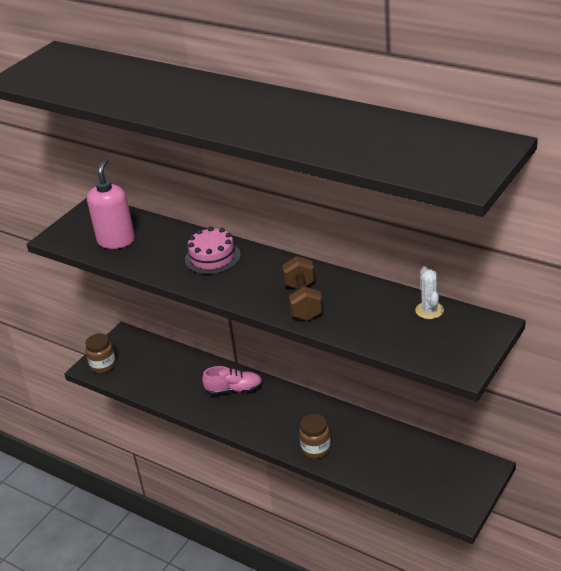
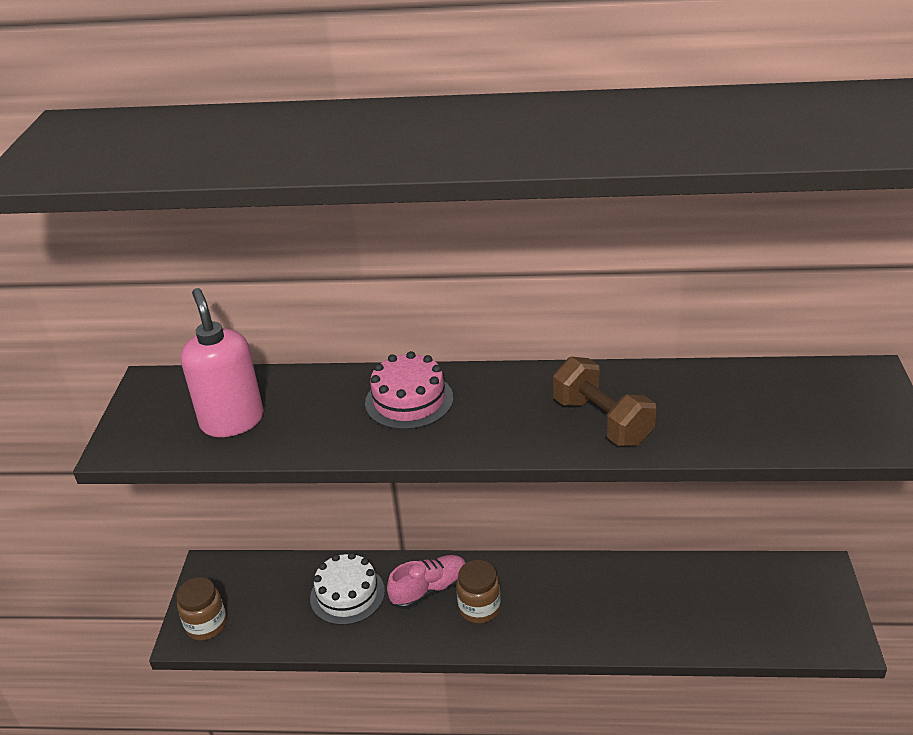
camera: 30 degrees left, 0 degrees up
brown jar [299,414,331,459] -> brown jar moved to [456,560,501,623]
white cactus [415,266,444,319] -> none
none -> white cake [310,552,385,625]

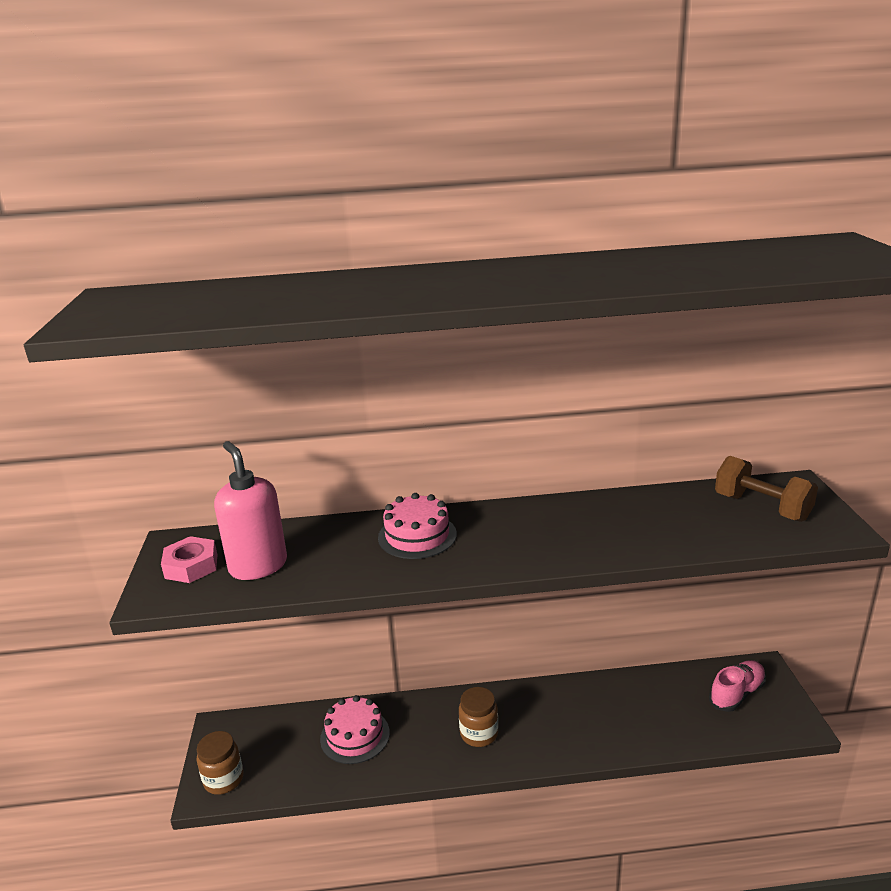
camera: 10 degrees left, 10 degrees down
white cake [310,552,385,625] -> pink cake [320,695,390,764]
pink shoe [387,555,466,609] -> pink shoe moved to [709,660,766,712]
brown dumbbell [553,357,656,446] -> brown dumbbell moved to [715,456,818,522]
none -> pink nut [161,536,217,583]

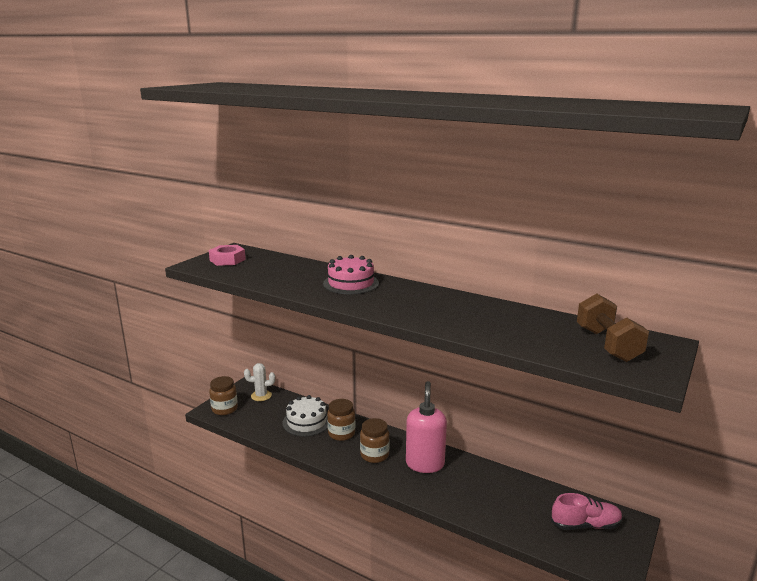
camera: 35 degrees right, 5 degrees down
pink soap dispenser [214,441,287,580] -> pink soap dispenser moved to [406,381,447,473]
pink cake [320,695,390,764] -> white cake [282,395,328,437]
none -> white cactus [244,363,275,401]
none -> brown jar [327,399,355,441]

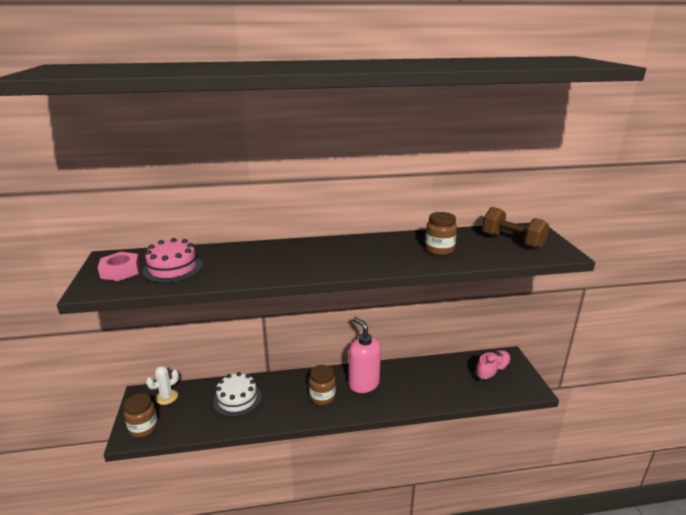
camera: 40 degrees left, 5 degrees up
pink cake [323,255,379,294] -> pink cake moved to [143,238,202,283]
brown jar [327,399,355,441] -> brown jar moved to [425,212,457,255]

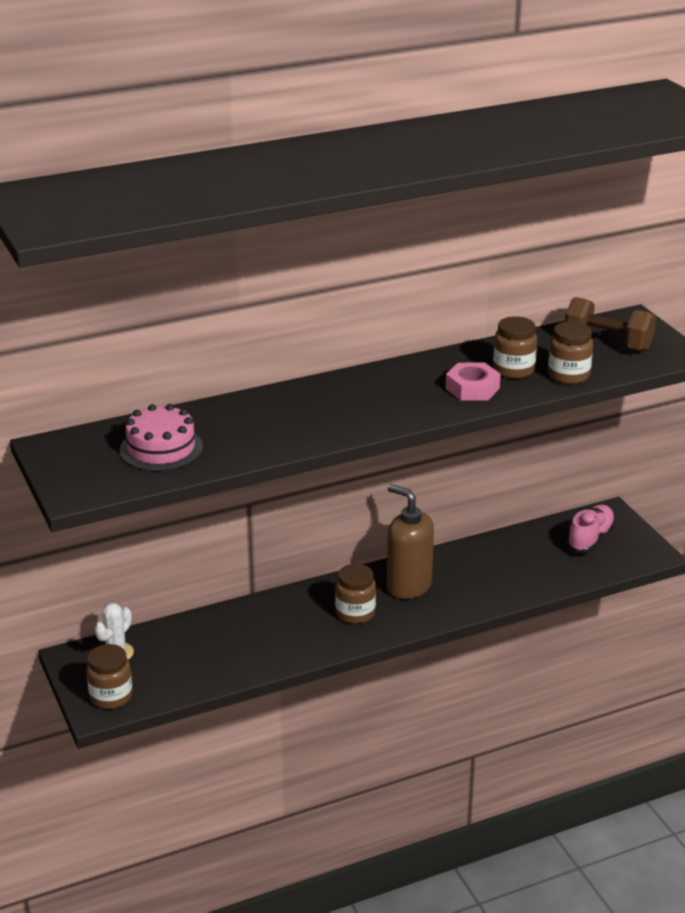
camera: 15 degrees left, 5 degrees up
pink nut [98,252,140,281] -> pink nut moved to [445,363,501,401]
white cake [213,372,261,417] -> none
pink soap dispenser [349,317,381,393] -> brown soap dispenser [387,484,434,599]
none -> brown jar [548,322,593,384]

